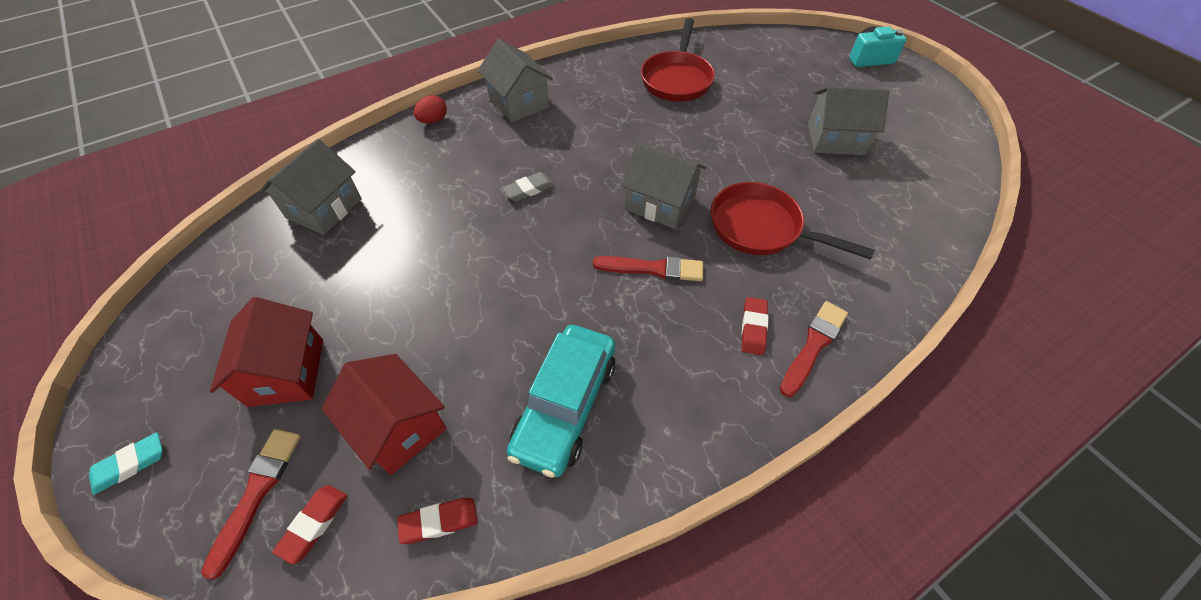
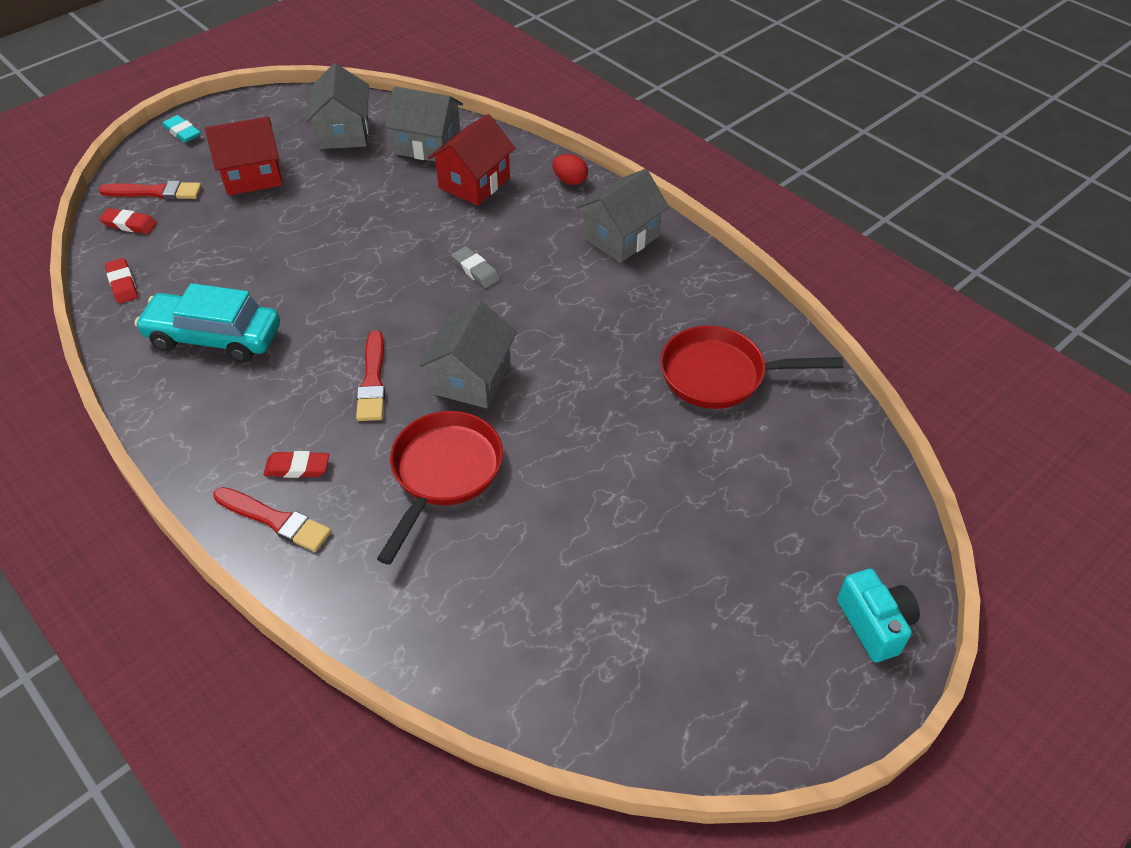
camera: 80 degrees right, 5 degrees down
red house [322,354,447,475] -> red house moved to [428,114,515,206]
grey house [808,86,889,155] -> grey house moved to [306,63,369,149]

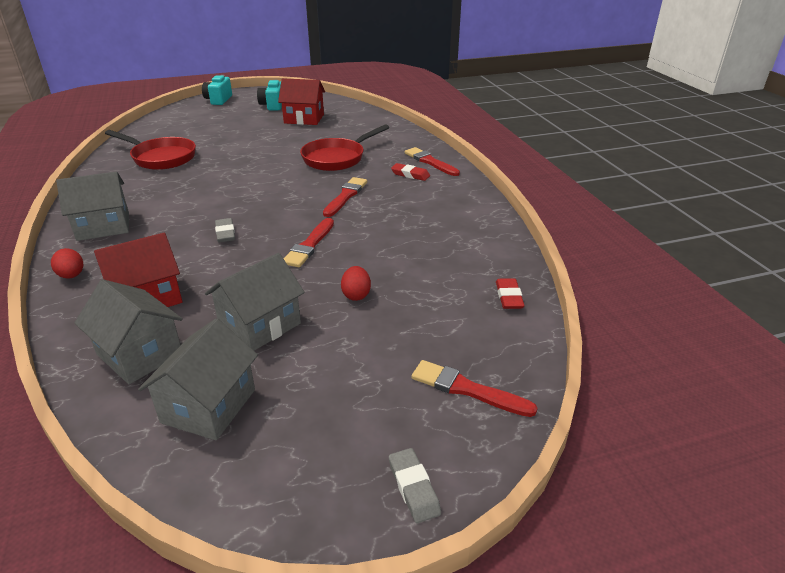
camera: 155 degrees left, 15 degrees down
red eraser [99,208,157,234] -> none
turquoise car [134,283,280,362] -> none
turquoise eraser [162,115,200,143] -> grey eraser [389,448,441,523]
red house [205,116,283,196] -> red house moved to [278,78,325,125]
grey house [419,300,517,408] -> grey house moved to [205,253,305,351]
none -> turquoise camera [257,80,282,110]
none -> red brush [284,218,334,267]
none -> red egg [341,266,371,301]

